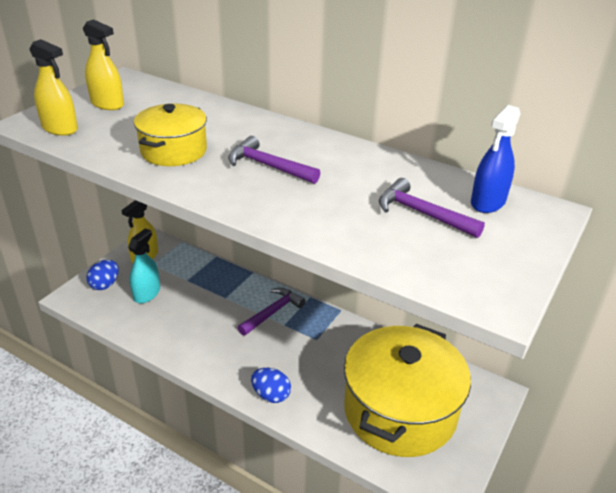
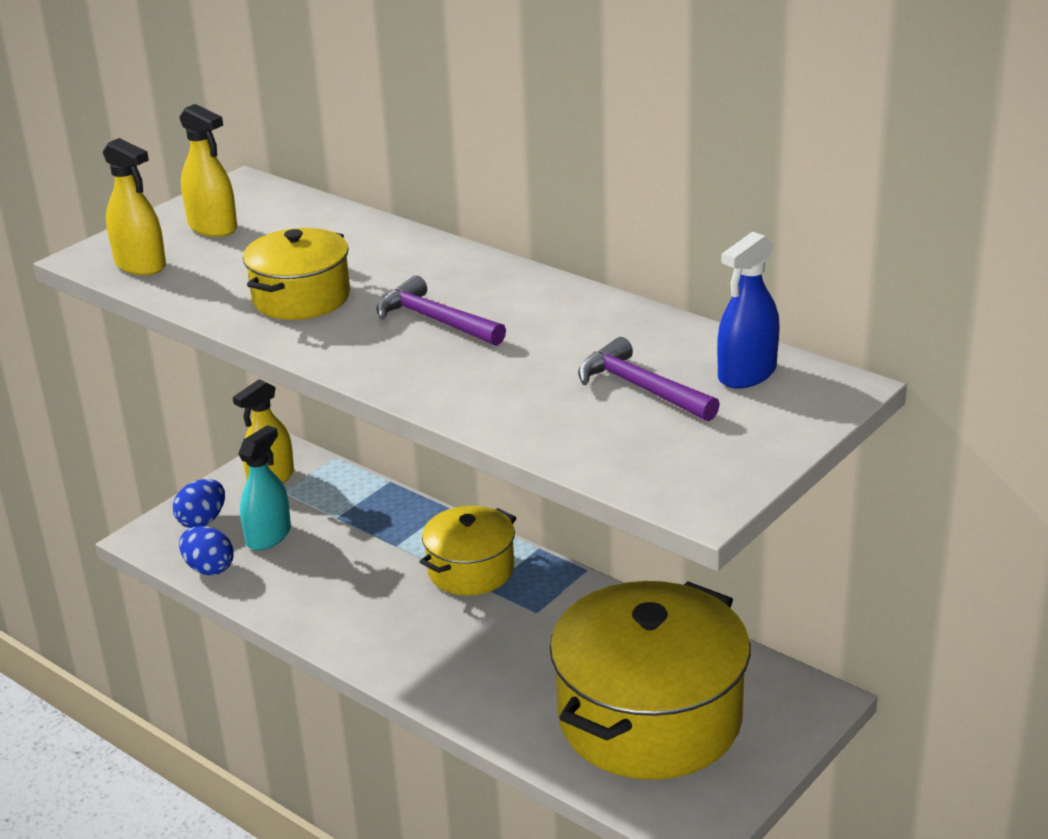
camera: 10 degrees right, 5 degrees down
purple hammer [238,288,306,336] -> yellow pot [420,506,516,595]
blue egg [251,368,291,403] -> blue egg moved to [179,526,234,575]

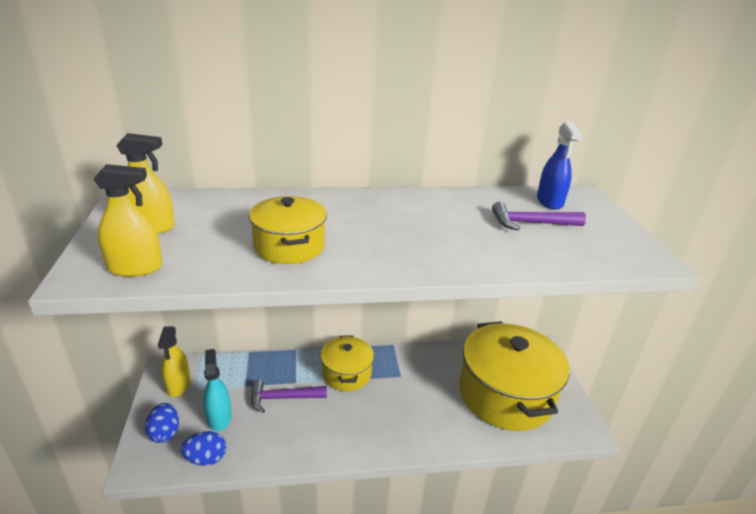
camera: 50 degrees left, 0 degrees up
purple hammer [376,275,506,346] -> purple hammer moved to [251,379,327,413]

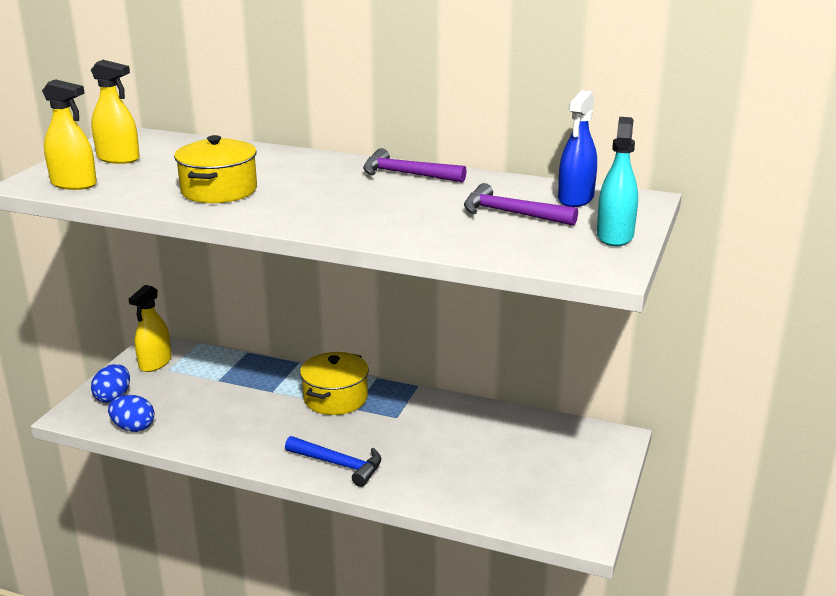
camera: 30 degrees right, 5 degrees down
turquoise spray bottle [203,349,232,431] -> turquoise spray bottle moved to [597,117,638,246]
purple hammer [251,379,327,413] -> purple hammer moved to [363,148,467,183]
yellow pot [459,321,570,431] -> none
none -> blue hammer [285,436,381,487]

